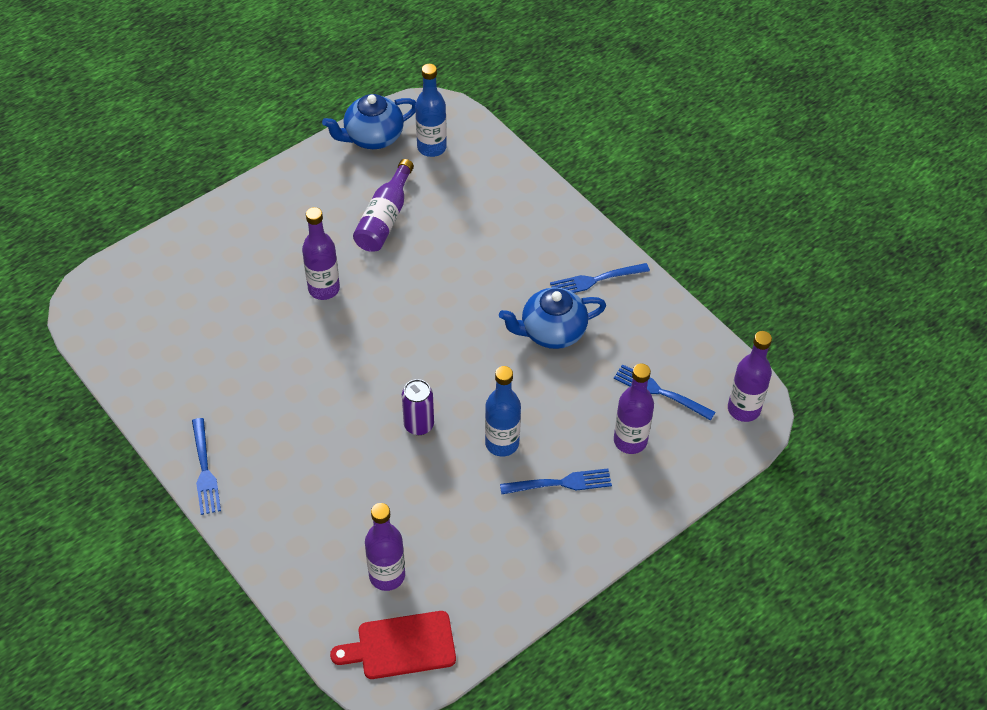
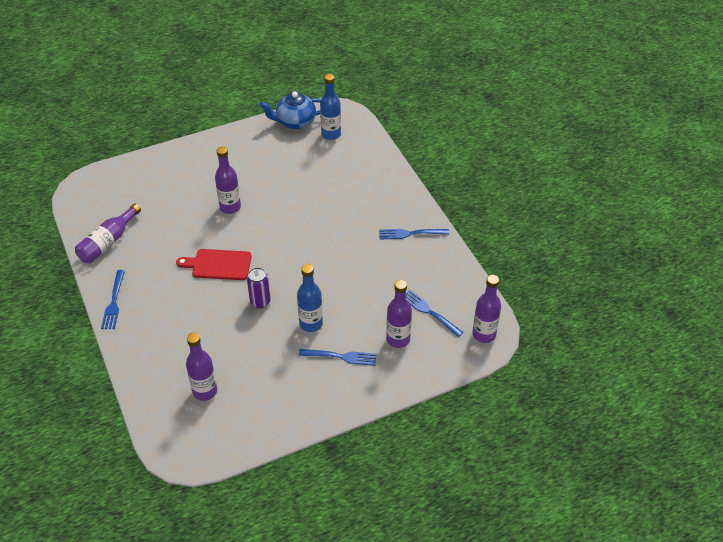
camera: 15 degrees right, 5 degrees down
red cutting board [330,611,456,679] -> red cutting board moved to [176,249,252,280]
purple bottle [353,159,414,252] -> purple bottle moved to [75,203,141,263]
blue teapot [499,287,606,349] -> none

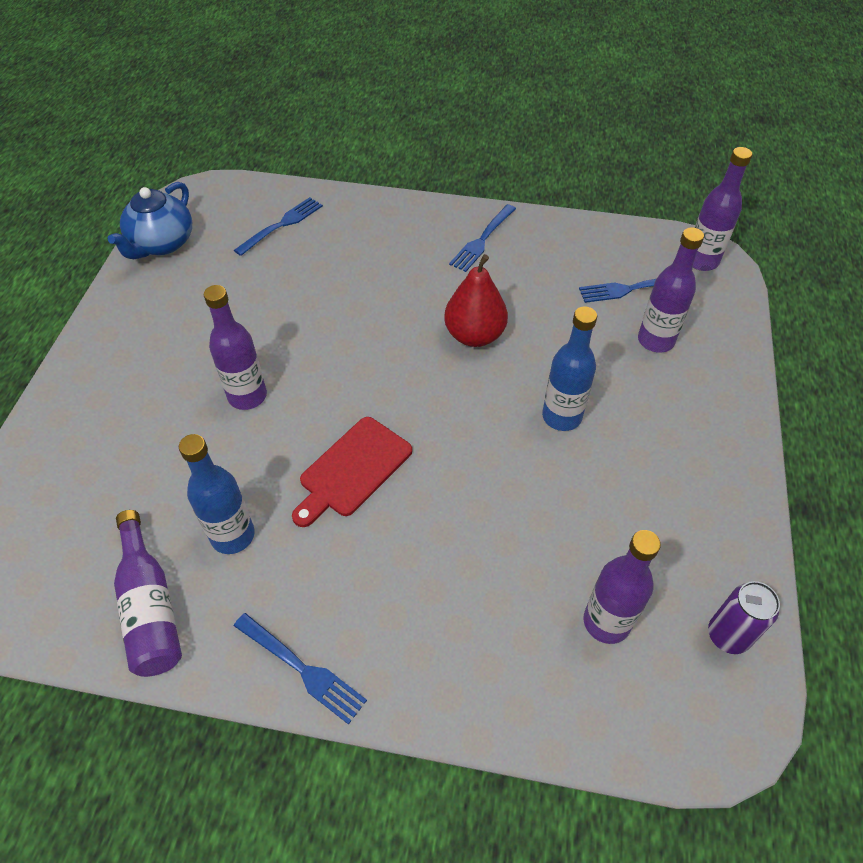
camera: 55 degrees left, 5 degrees up
purple can [247,267,271,308] -> purple can moved to [708,581,780,654]
blue fork [299,349,377,366] -> blue fork moved to [234,197,323,256]
blue bottle [320,74,341,140] -> blue bottle moved to [179,434,255,554]
none -> red pear [444,254,508,347]

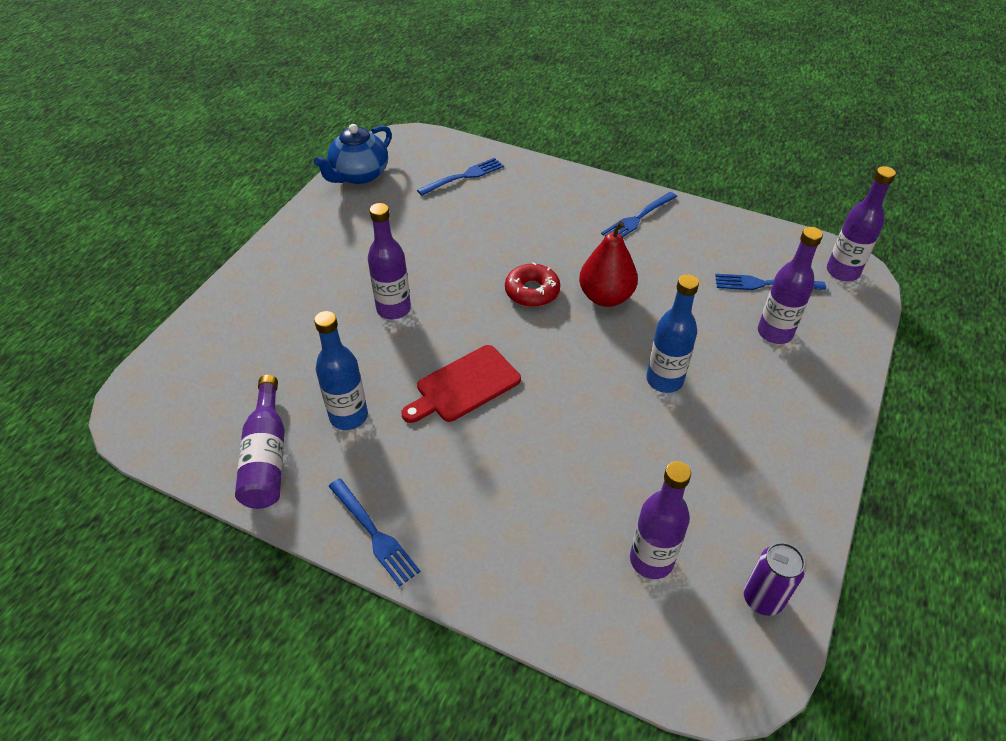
camera: 15 degrees right, 5 degrees down
none -> red donut [505,262,560,307]

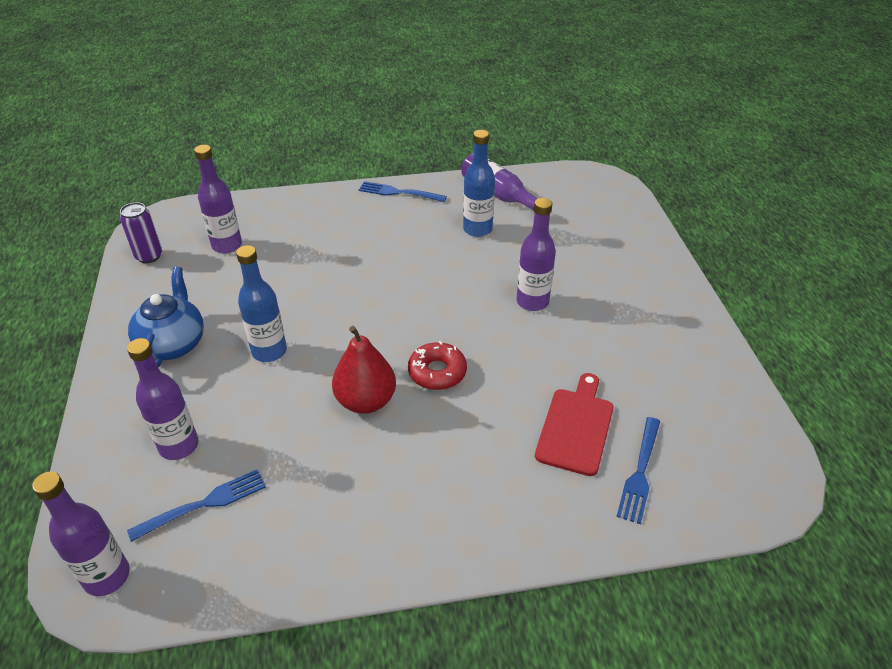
camera: 145 degrees right, 5 degrees down
blue teapot [313,124,392,185] -> blue teapot moved to [128,267,204,367]
red cutting board [401,345,521,423] -> red cutting board moved to [535,373,613,476]
blue fork [601,192,677,237] -> none

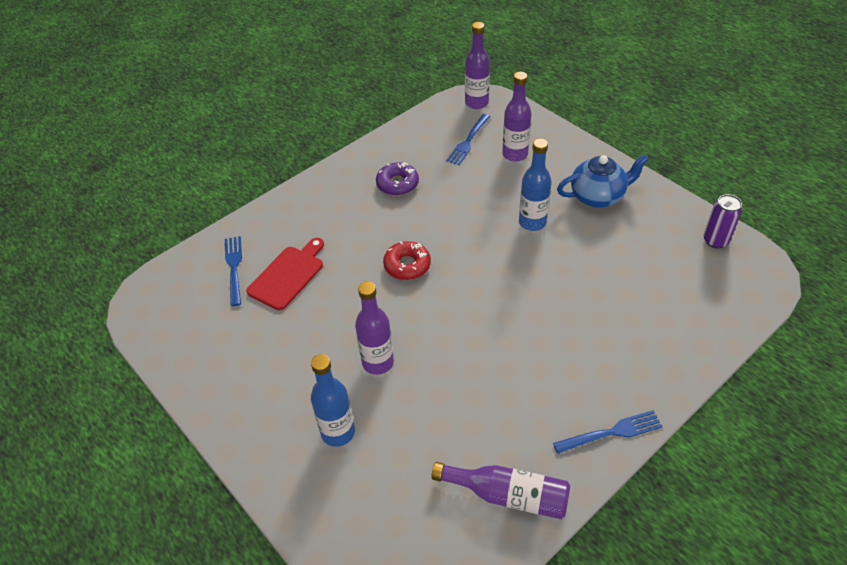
camera: 150 degrees right, 5 degrees up
blue teapot [128,267,204,367] -> blue teapot turned 75 degrees counterclockwise [557,154,649,208]
purple bottle [194,145,242,253] -> none
red pear [332,326,396,414] -> none
blue bottle [463,130,495,237] -> blue bottle moved to [311,354,355,447]
red cutting board [535,373,613,476] -> red cutting board turned 135 degrees counterclockwise [246,238,324,310]
none -> purple donut [376,162,419,196]

